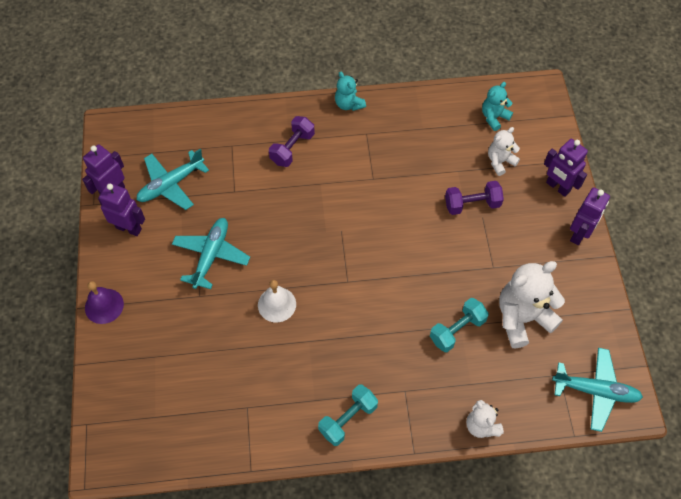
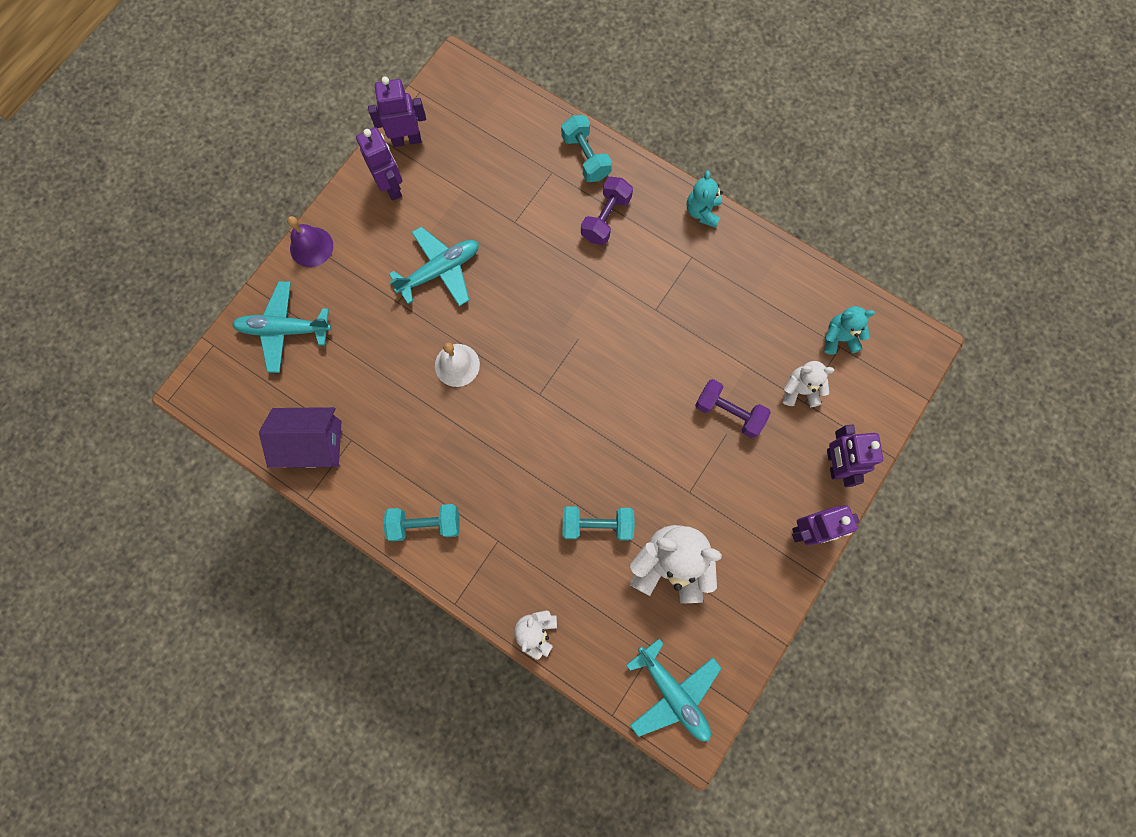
camera: 40 degrees right, 15 degrees up
turquoise plane [137,149,209,210] -> turquoise plane moved to [232,281,332,373]
purple dumbbell [269,116,315,167] -> purple dumbbell turned 45 degrees counterclockwise [581,177,633,245]
none -> purple house [259,407,341,468]
none -> turquoise dumbbell [561,115,612,182]

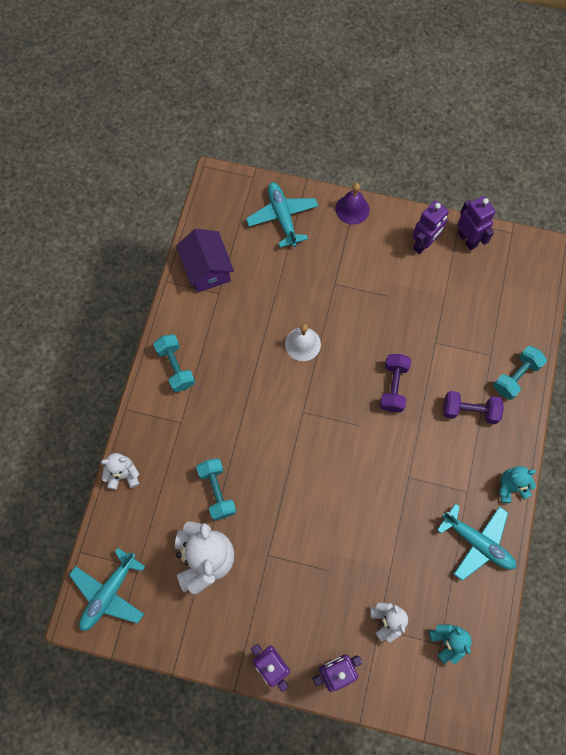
camera: 70 degrees right, 5 degrees down
turquoise plane [389,226,479,306] -> turquoise plane moved to [437,503,516,581]
purple dumbbell [695,379,771,438] -> purple dumbbell moved to [380,354,411,412]

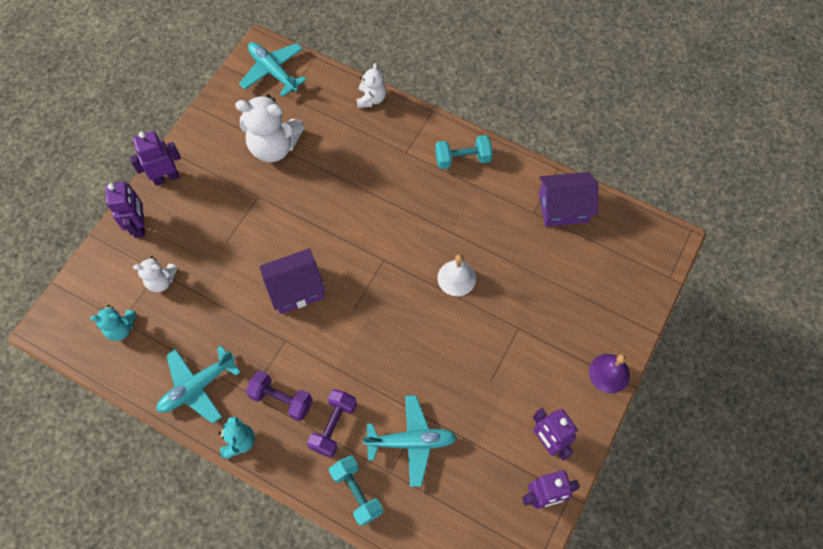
camera: 105 degrees right, 5 degrees down
turquoise dumbbell [196,458,236,521] -> none
turquoise plane [246,182,318,247] -> turquoise plane moved to [363,395,457,487]
purple dumbbell [380,354,411,412] -> purple dumbbell moved to [246,371,313,421]
none -> purple house [259,249,326,314]

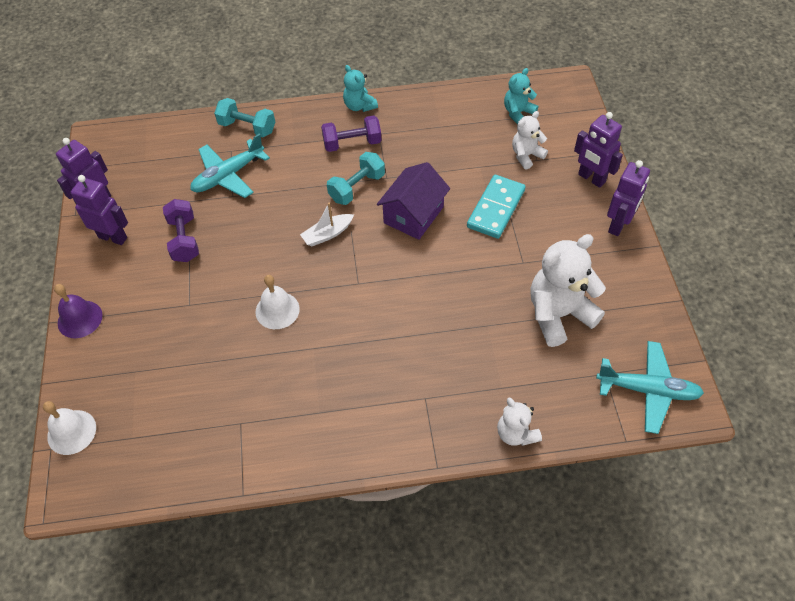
camera: 145 degrees right, 10 degrees down
turquoise plane [156,345,241,424] -> none
purple dumbbell [307,389,357,458] -> purple dumbbell moved to [163,199,199,262]
turquoise dumbbell [435,135,493,169] -> turquoise dumbbell moved to [327,152,385,205]
purple house [539,172,598,227] -> none
none -> white bell [43,401,96,455]
none -> white boat [300,203,354,246]
none -> turquoise domino [467,175,526,239]

